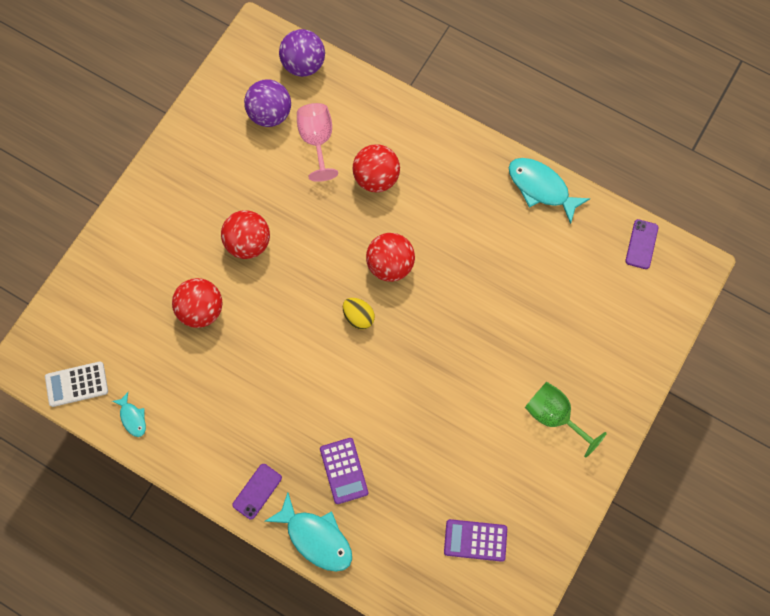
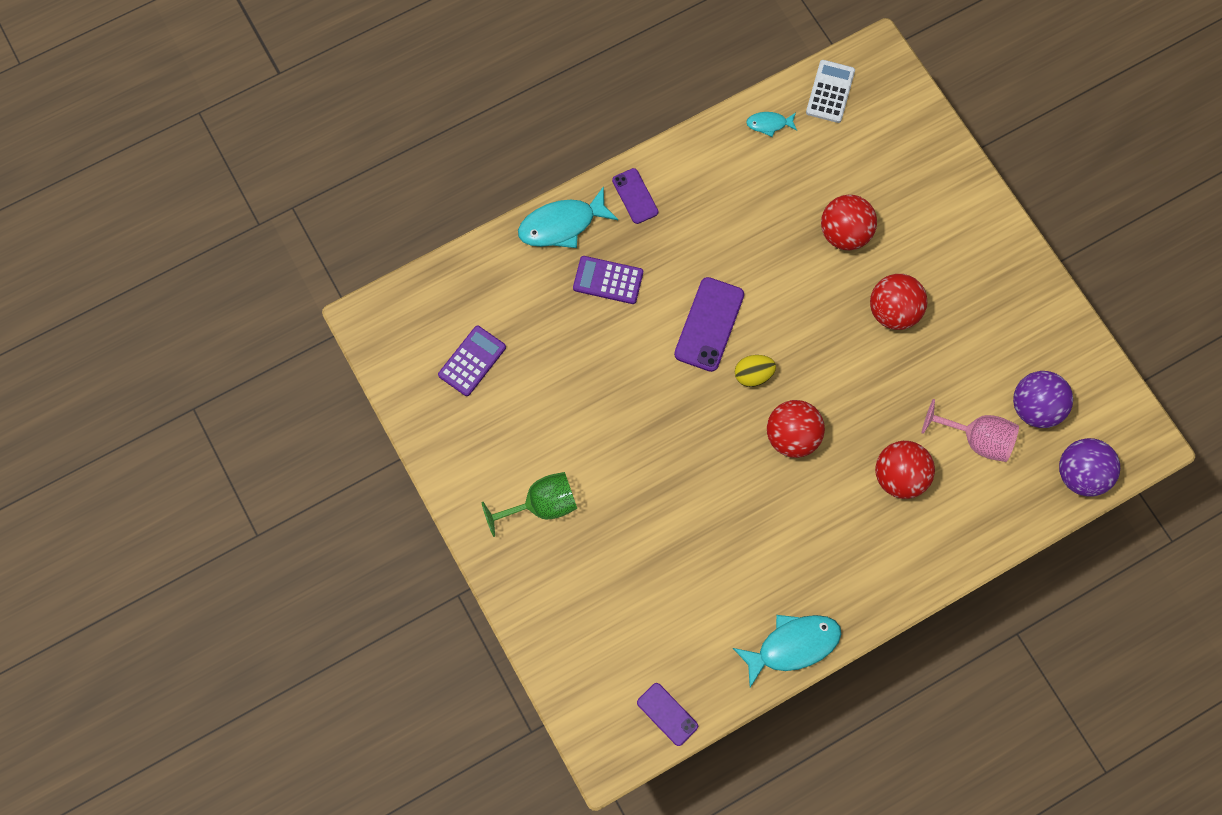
camera: 120 degrees right, 0 degrees up
none -> purple phone [674,277,744,372]

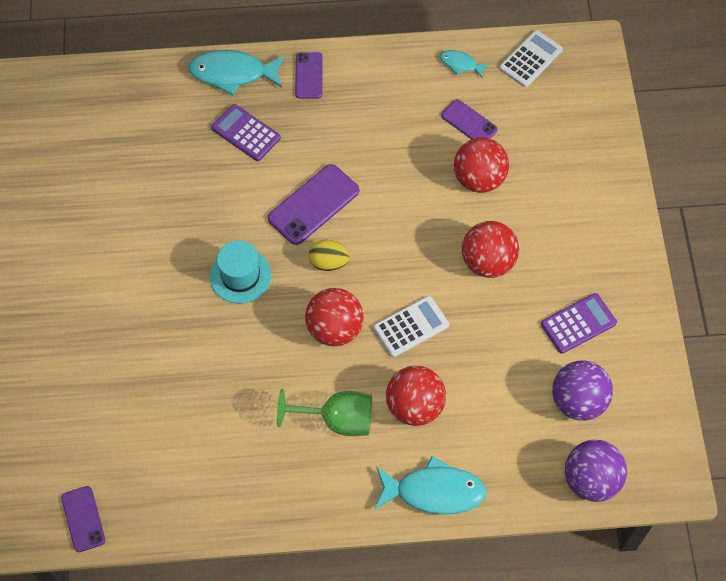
camera: 25 degrees right, 10 degrees down
purple calculator [438,326,506,396] -> purple calculator moved to [541,293,617,354]
green goblet [481,472,578,537] -> green goblet moved to [277,389,372,436]
turquoise fish [733,615,841,687] -> turquoise fish moved to [374,456,487,514]
pink goblet [922,399,1019,462] -> none
none -> turquoise hat [210,241,271,303]
none -> white calculator [373,296,449,357]
none -> purple phone [441,99,498,139]

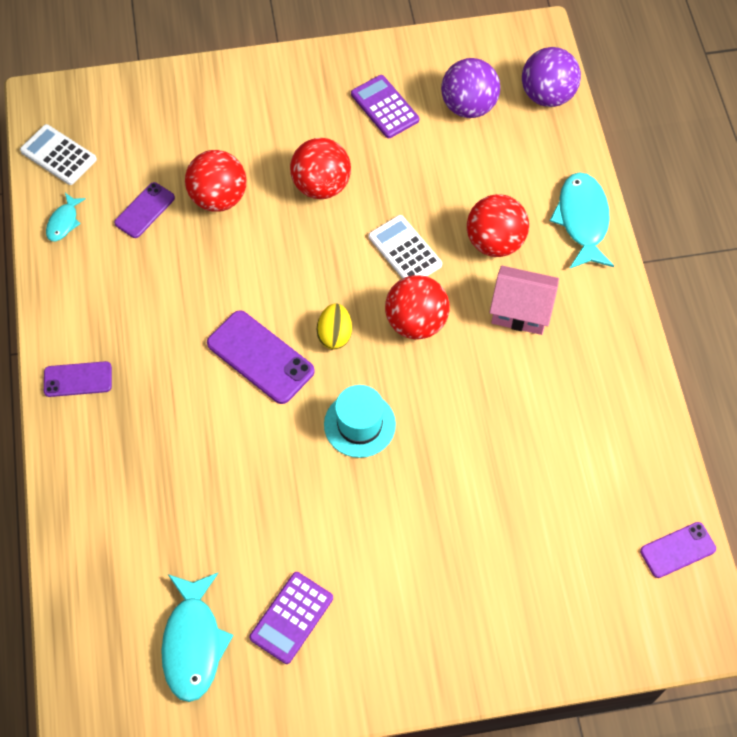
camera: 95 degrees left, 0 degrees up
turquoise fish [188,50,285,95] -> turquoise fish moved to [161,573,234,702]
purple calculator [211,104,281,161] -> purple calculator moved to [249,572,333,664]
green goblet [277,389,372,436] -> pink house [489,266,559,335]

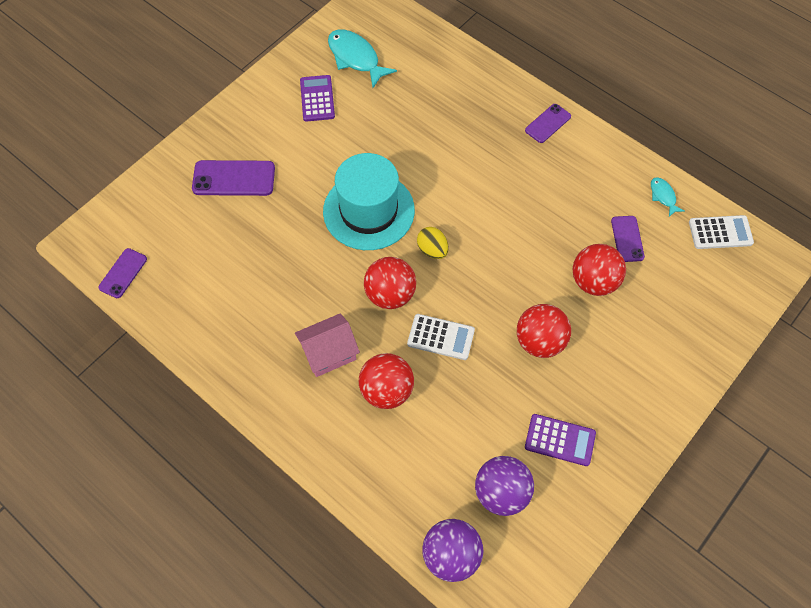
camera: 140 degrees right, 0 degrees up
purple phone [207,310,315,404] -> purple phone moved to [192,160,275,196]
turquoise hat [324,385,396,458] -> turquoise hat [323,153,415,250], size x1.72
turquoise fish [550,172,614,269] -> none

